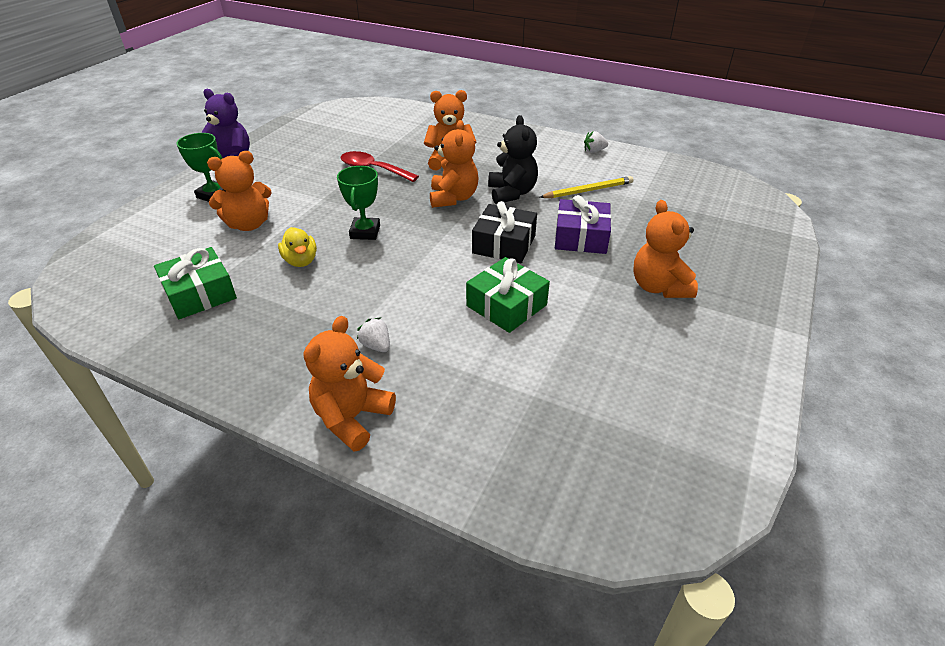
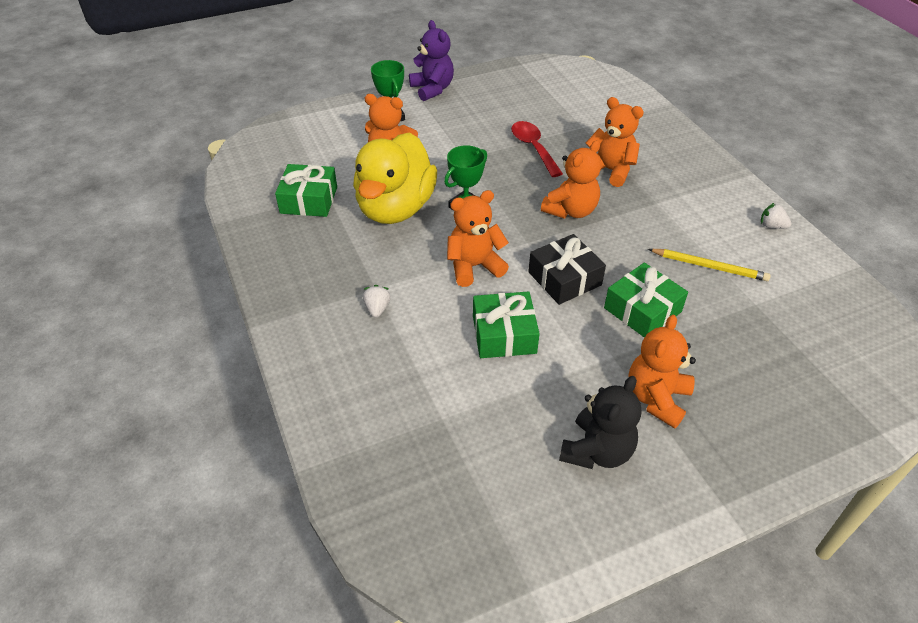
camera: 40 degrees right, 5 degrees up
yellow duck [278,227,317,267] -> yellow duck [353,132,437,224], size x2.37
orange teddy bear [303,316,396,452] -> orange teddy bear moved to [447,190,509,287]
black teddy bear [488,115,538,204] -> black teddy bear moved to [559,376,641,469]
purple gift [555,195,611,254] -> green gift [604,263,688,338]

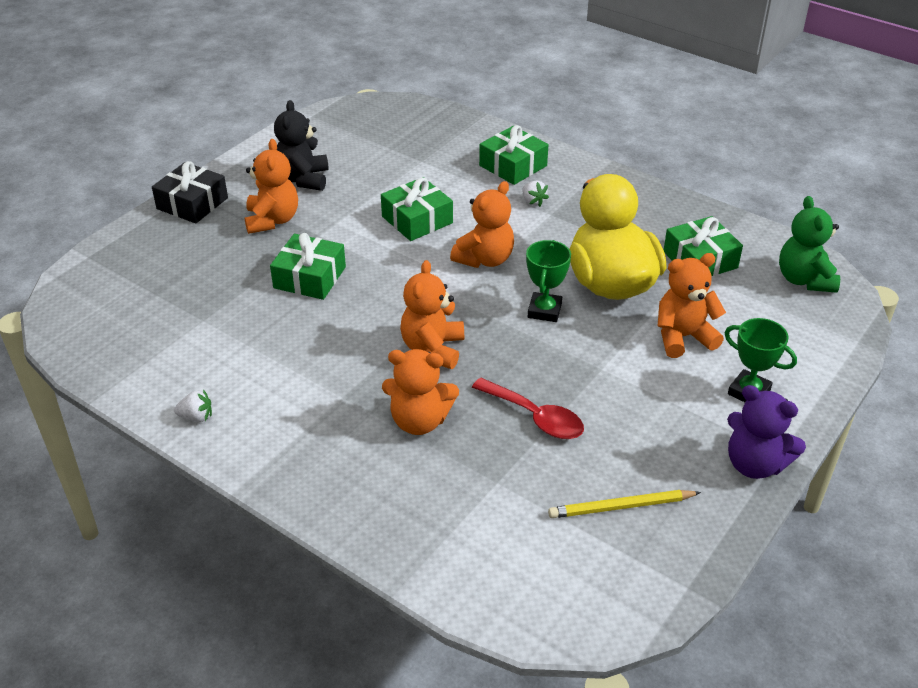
camera: 150 degrees right, 5 degrees down
black gift [528,234,606,305] -> black gift moved to [152,161,228,224]
yellow pencil [648,249,771,281] -> yellow pencil moved to [548,490,701,518]
none -> green gift [479,125,548,185]
none -> green teddy bear [779,196,840,293]

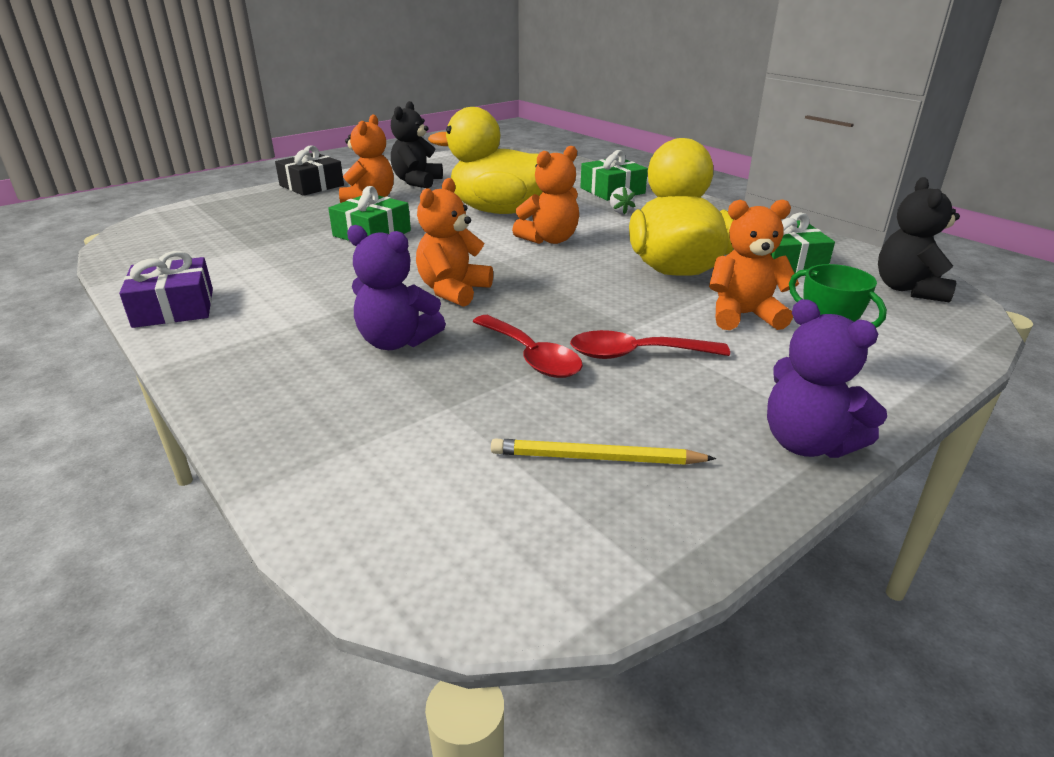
camera: 15 degrees right, 10 degrees down
white strawberry [174,389,212,422] -> purple gift [119,251,213,328]
green gift [381,177,453,241] -> yellow duck [428,107,543,214]
orange teddy bear [382,349,459,435] -> purple teddy bear [347,225,446,350]
green trophy [526,240,571,322] -> none
green teddy bear [779,196,840,293] -> black teddy bear [878,177,960,302]
none -> red spoon [570,330,730,359]

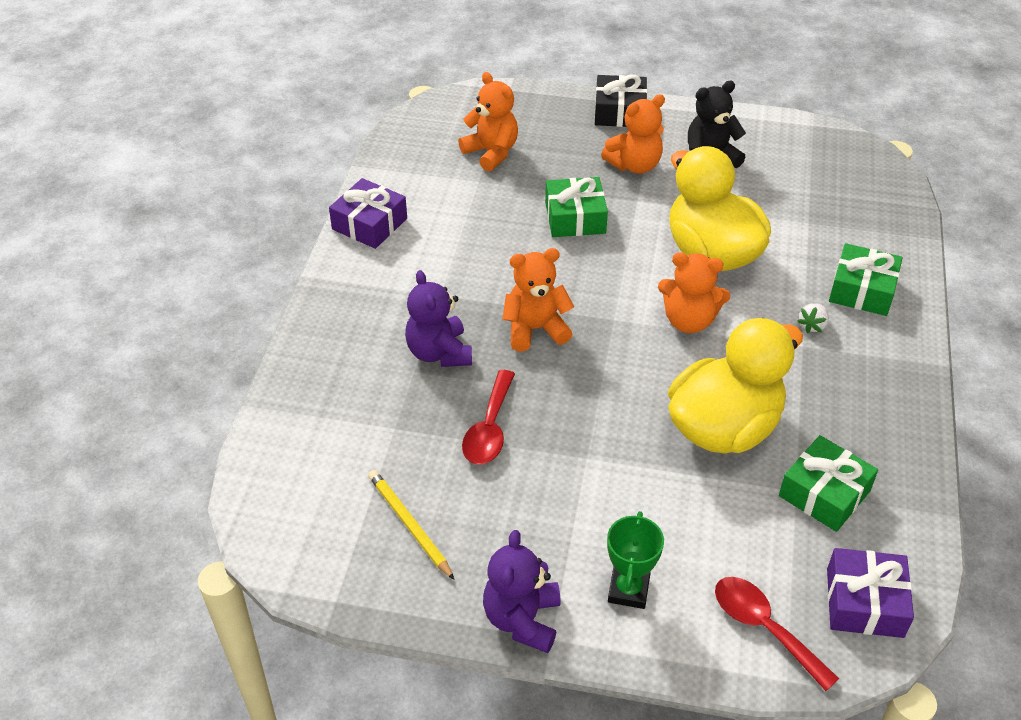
camera: 50 degrees right, 15 degrees up
red spoon [570,330,730,359] -> red spoon moved to [715,577,839,691]
orange teddy bear [709,199,799,330] -> orange teddy bear moved to [458,72,518,172]
black teddy bear [878,177,960,302] -> purple gift [827,548,914,638]

